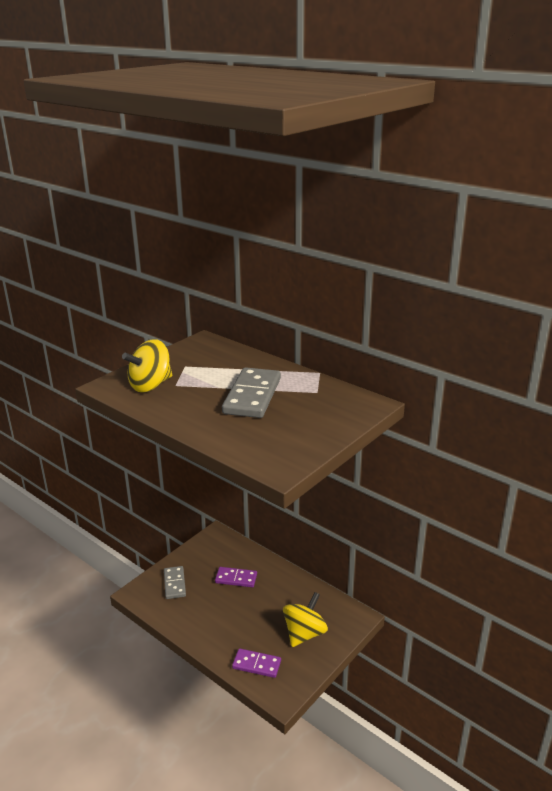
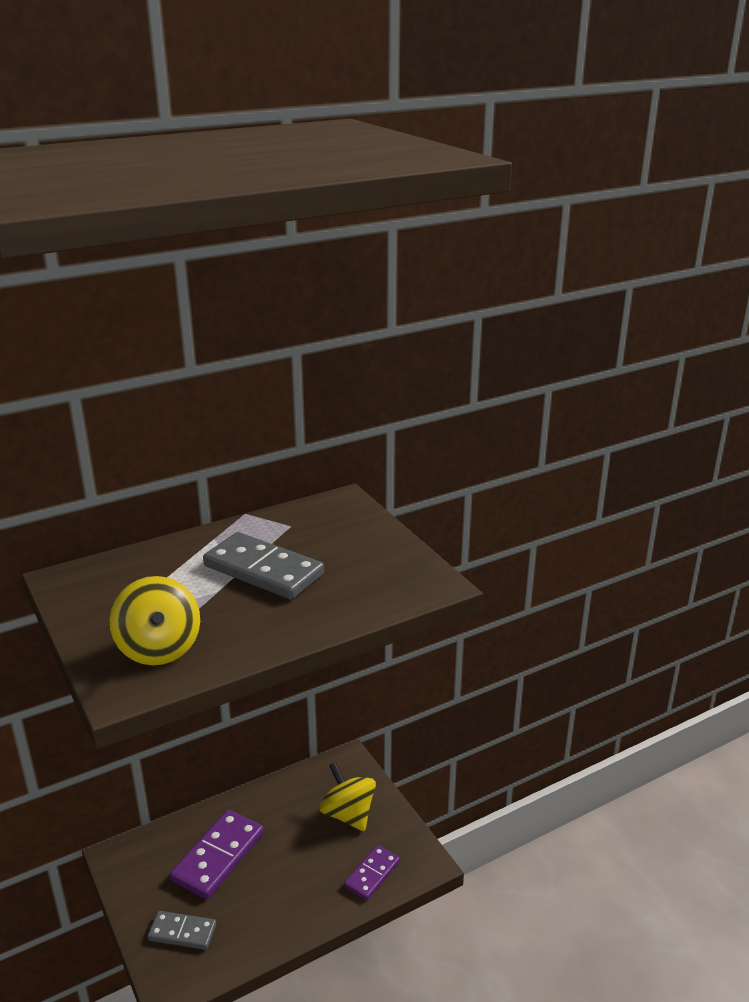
camera: 70 degrees left, 0 degrees up
purple domino [215,567,257,587] -> purple domino [170,810,264,899], size x1.65

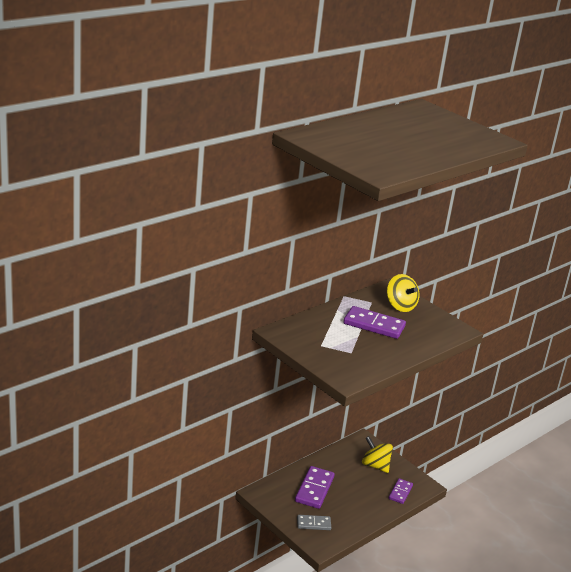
camera: 15 degrees left, 0 degrees up
yellow spinning top [109,576,200,665] -> yellow spinning top moved to [387,274,419,312]
grey domino [203,532,324,599] -> purple domino [343,306,406,339]

